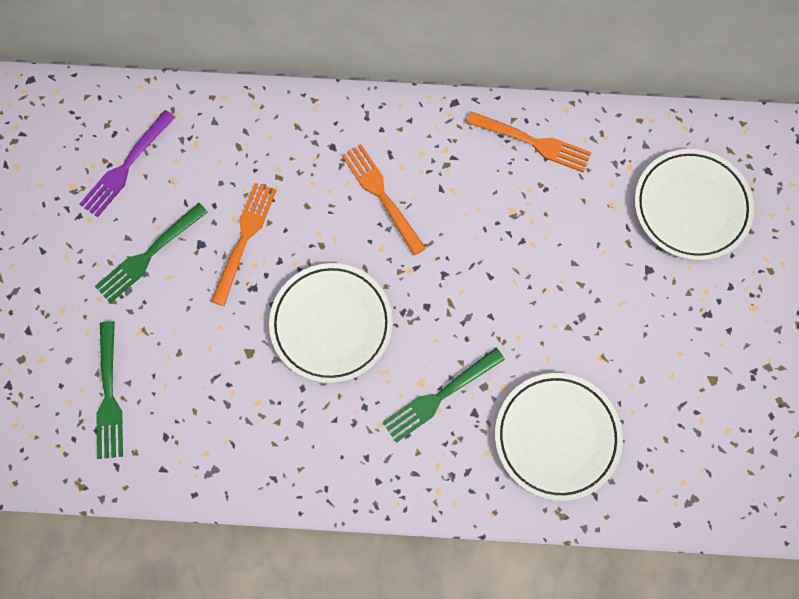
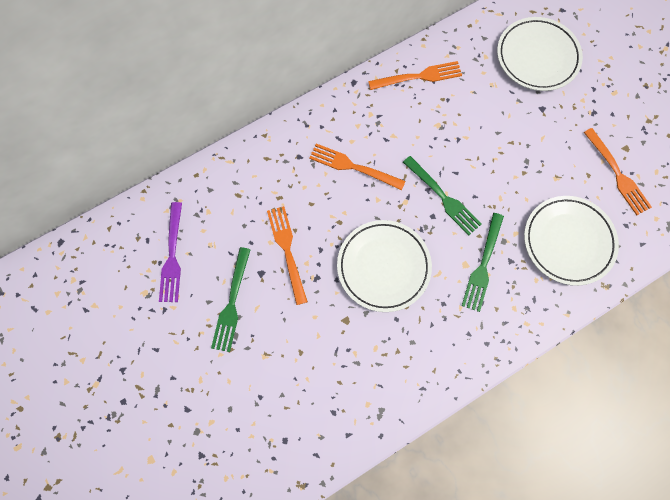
camera: 35 degrees left, 0 degrees up
green fork [96,321,123,459] -> green fork moved to [403,156,482,235]
none -> orange fork [584,128,652,215]

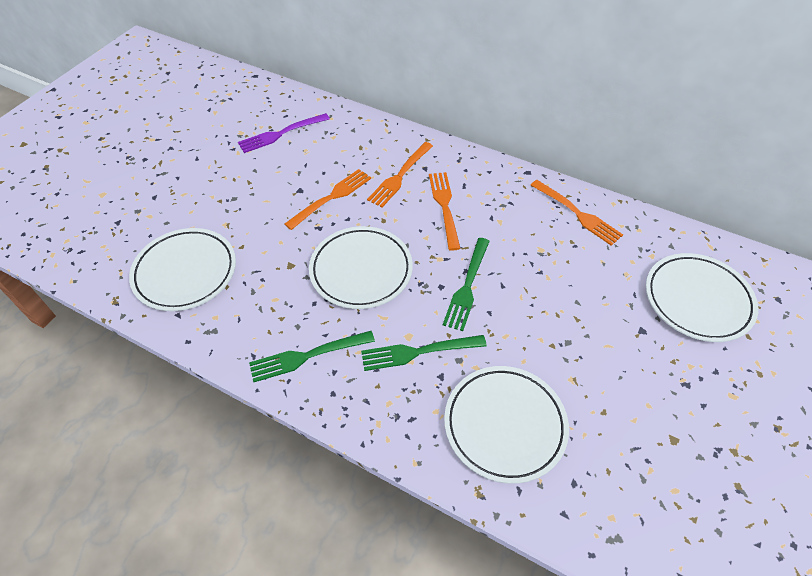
camera: 60 degrees right, 20 degrees down
green fork [211,247,251,352] -> green fork moved to [249,331,375,382]
orange fork [584,128,652,215] -> orange fork moved to [367,142,433,208]
none -> white plate [129,228,236,311]

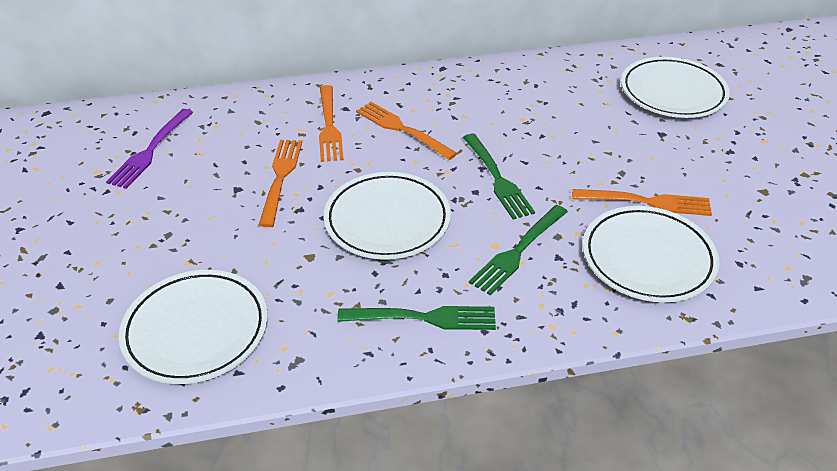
camera: 40 degrees left, 10 degrees down
green fork [249,331,375,382] -> green fork turned 120 degrees counterclockwise [337,306,496,330]
orange fork [531,180,623,246] -> orange fork moved to [572,189,712,216]

